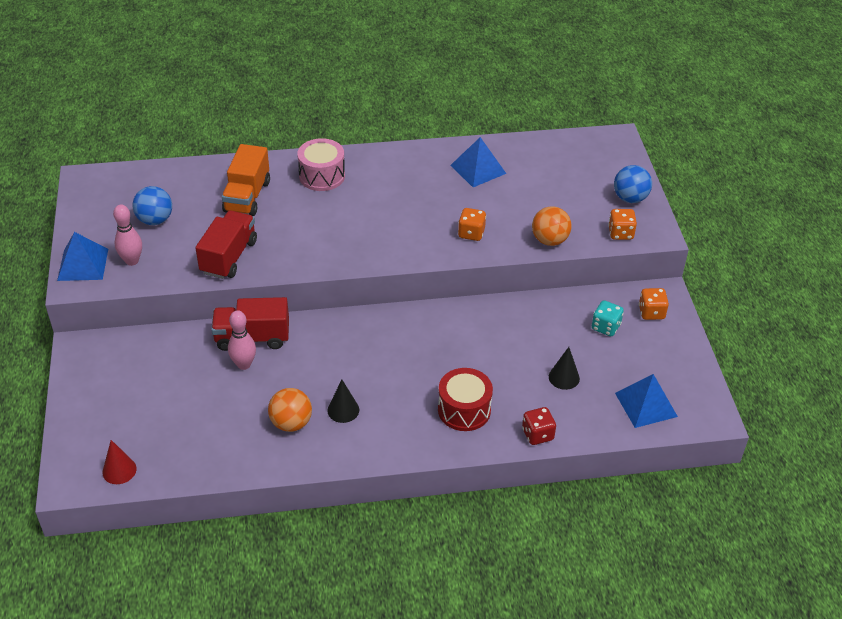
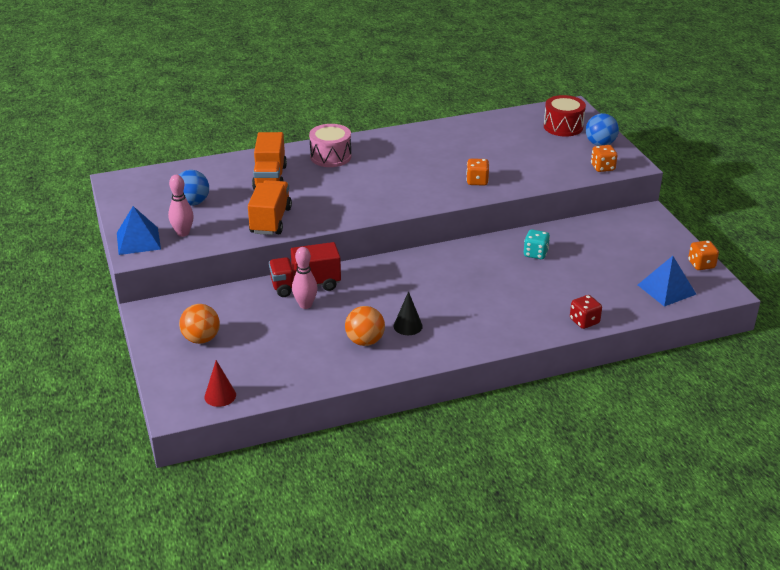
camera: 10 degrees left, 10 degrees down
red truck [195,211,257,279] -> orange truck [248,180,292,235]
red drum [438,368,493,431] -> red drum moved to [544,95,586,137]
blue pyramid [450,137,506,187] -> none
orange ball [532,206,572,246] -> orange ball moved to [179,304,220,344]
black cone [549,347,580,390] -> none
turquoise dice [592,301,624,336] -> turquoise dice moved to [524,229,550,259]
orange dice [639,288,669,320] -> orange dice moved to [688,240,719,270]

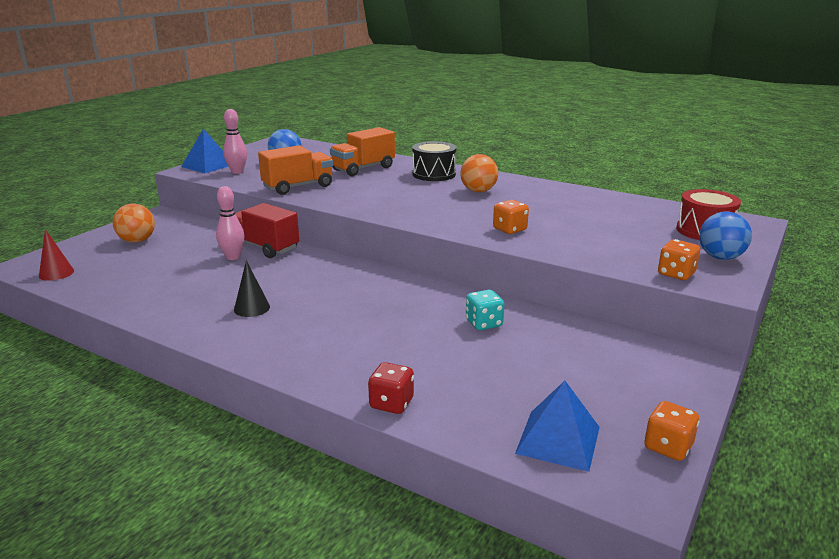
camera: 50 degrees right, 10 degrees down
pink drum [309,124,351,167] -> black drum [412,141,456,181]
orange ball [345,306,385,346] -> orange ball moved to [460,154,498,192]

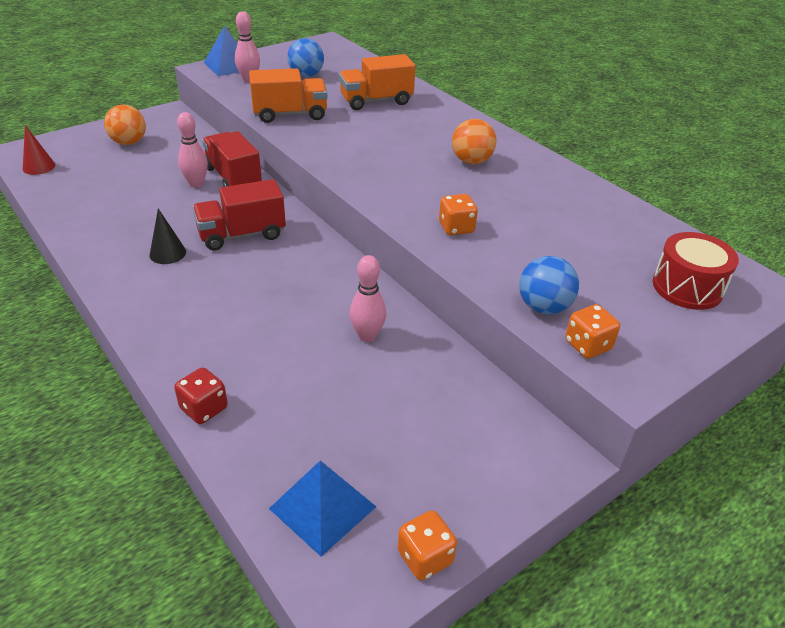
camera: 20 degrees right, 15 degrees up
black drum [412,141,456,181] -> none
turquoise dice [466,290,504,330] -> pink bowling pin [350,255,386,342]
blue ball [699,211,752,260] -> blue ball moved to [519,256,579,315]
none -> red truck [192,179,286,251]

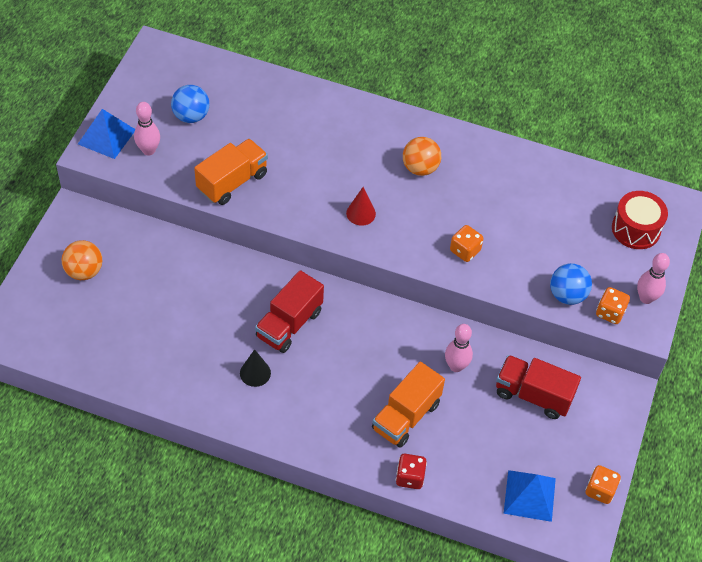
camera: 35 degrees left, 15 degrees up
red cone [23,125,55,175] -> red cone moved to [346,187,376,226]
pink bowling pin [177,112,208,188] -> pink bowling pin moved to [637,253,670,304]
red truck [202,131,262,187] -> red truck moved to [496,355,581,419]
orange truck [339,54,415,110] -> orange truck moved to [372,362,445,448]

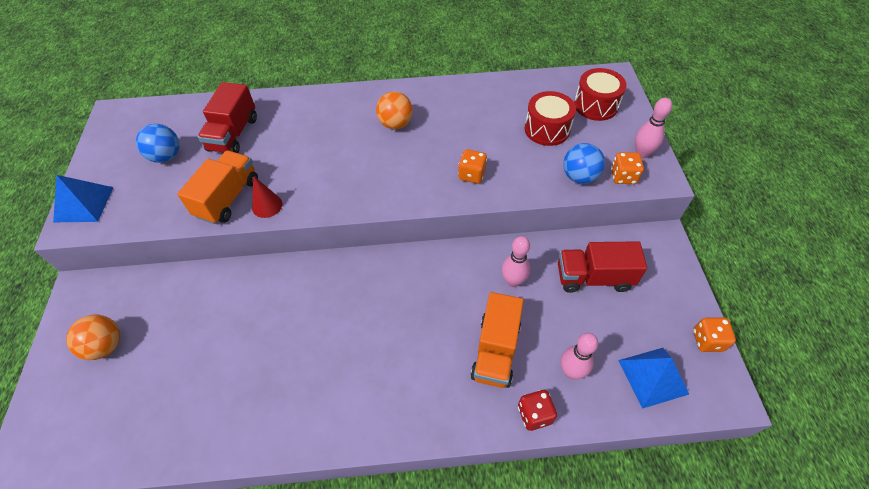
camera: 20 degrees left, 0 degrees up
pink bowling pin [134,102,160,156] -> pink bowling pin moved to [561,333,598,379]
black cone [240,349,271,387] -> none
red truck [255,270,324,353] -> red truck moved to [198,82,257,153]
red cone [346,187,376,226] -> red cone moved to [252,176,282,218]
none -> red drum [525,91,576,146]

